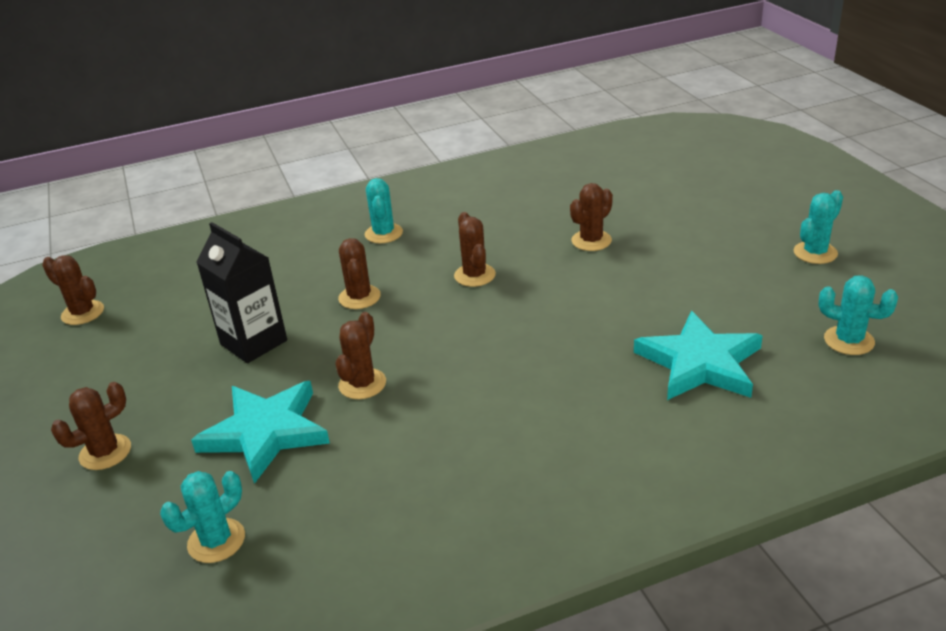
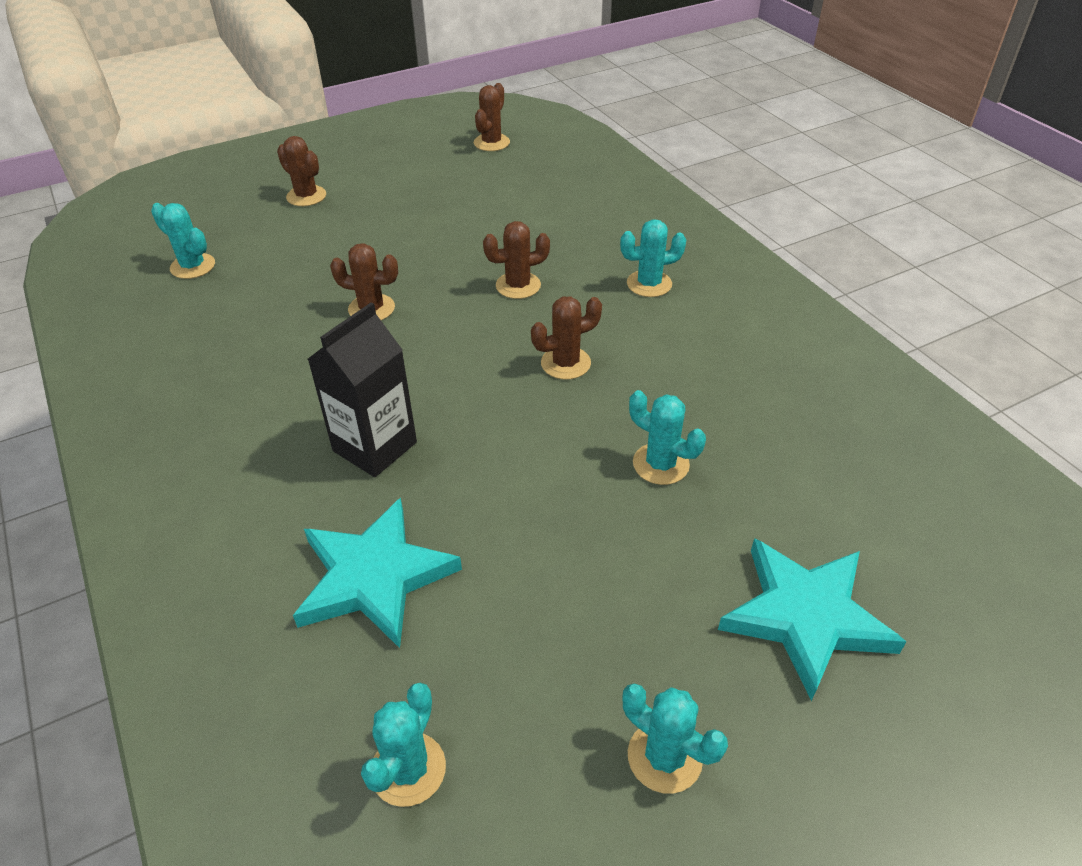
camera: 80 degrees right, 10 degrees up
turquoise star [191,381,330,484] -> turquoise star moved to [718,538,906,701]
black carton [196,222,287,363] -> black carton moved to [308,302,417,477]
brown cactus [570,183,613,251] -> turquoise cactus [629,390,706,485]

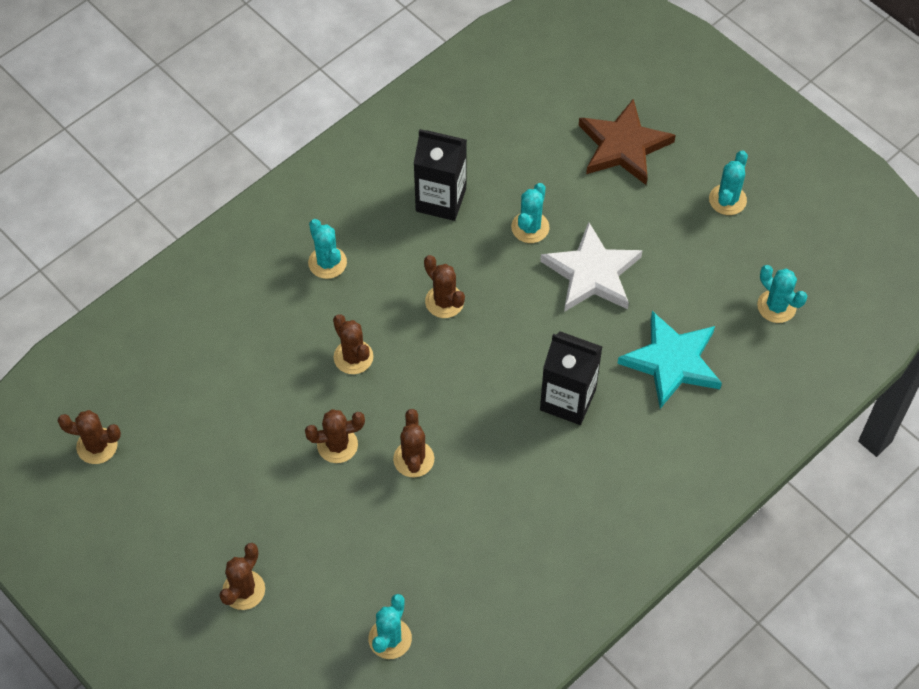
camera: 105 degrees left, 15 degrees up
turquoise cactus [361,683,446,807] -> turquoise cactus turned 45 degrees clockwise [757,265,807,323]
turquoise star [718,538,906,701] -> brown star [579,99,676,185]
none -> brown cactus [305,409,365,463]
none -> black carton [414,129,467,221]
none -> white star [540,222,643,312]

